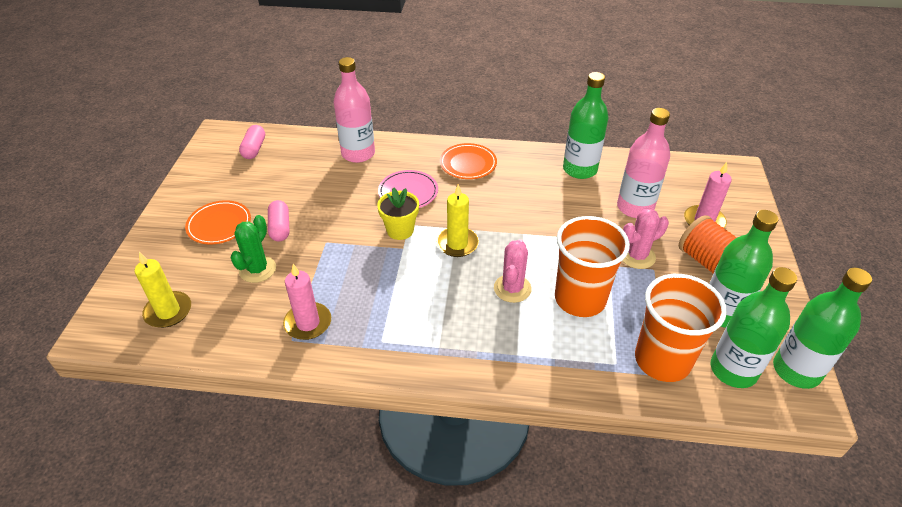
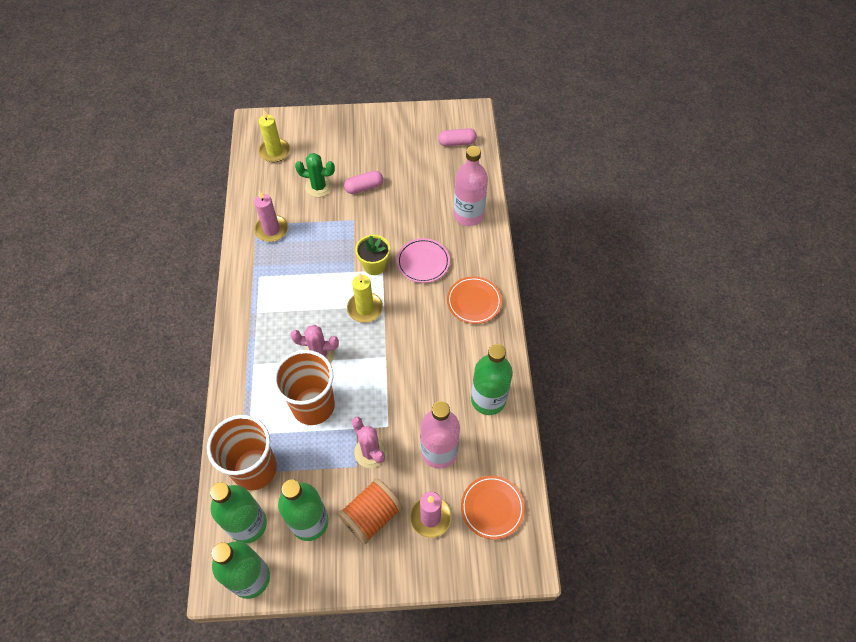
camera: 80 degrees right, 15 degrees up
orange plate [185,200,251,244] -> orange plate moved to [461,476,525,539]

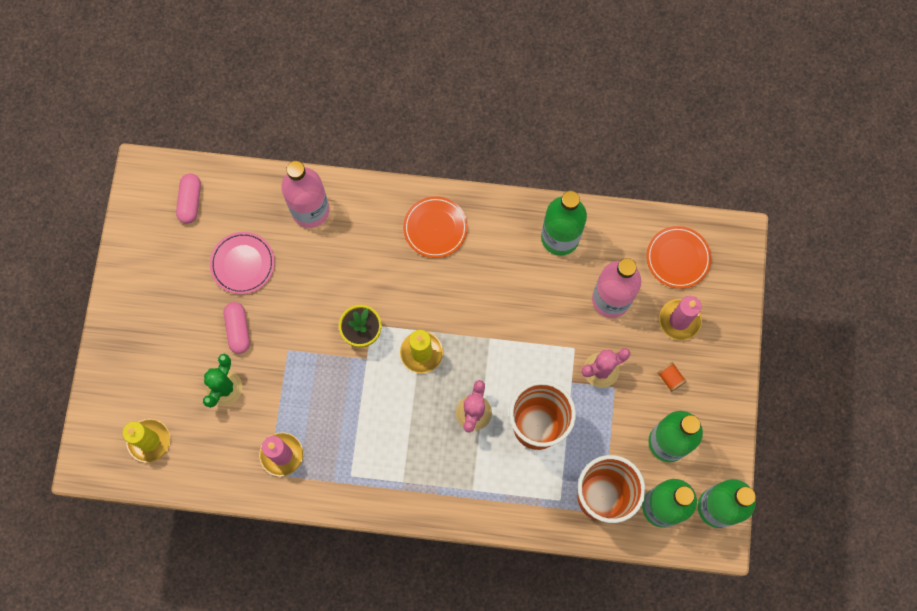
camera: 80 degrees left, 15 degrees up
orange spool [338,478,403,545] -> orange spool [657,362,686,392], size x0.45
pink plate [397,238,450,283] -> pink plate moved to [210,232,275,294]

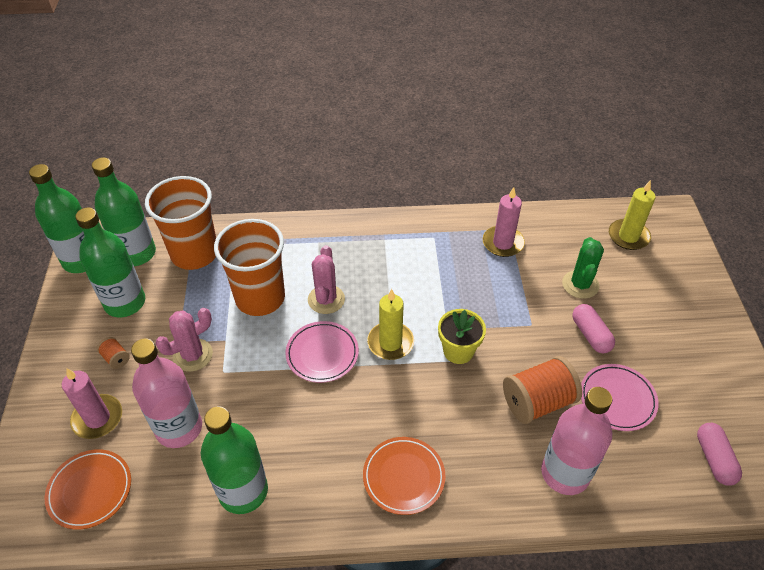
camera: 170 degrees right, 25 degrees down
none -> pink plate [285,321,359,383]
none -> orange spool [503,356,582,424]

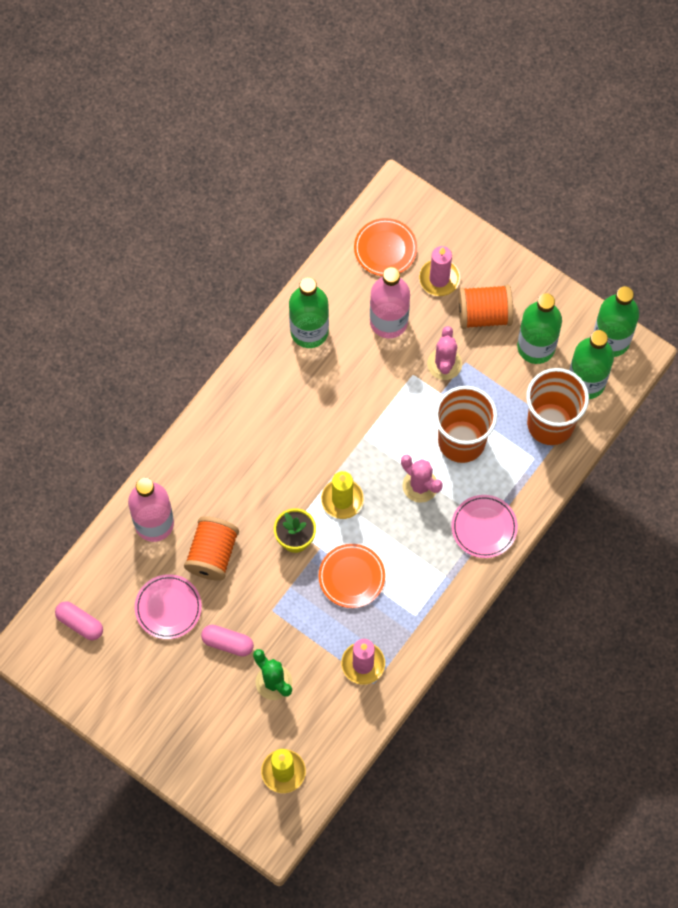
camera: 130 degrees right, 20 degrees up
orange spool [97,337,130,369] -> orange spool [458,285,513,329], size x2.22
pink plate [285,321,359,383] -> pink plate moved to [451,495,518,558]
orange plate [363,437,446,515] -> orange plate moved to [319,544,385,608]

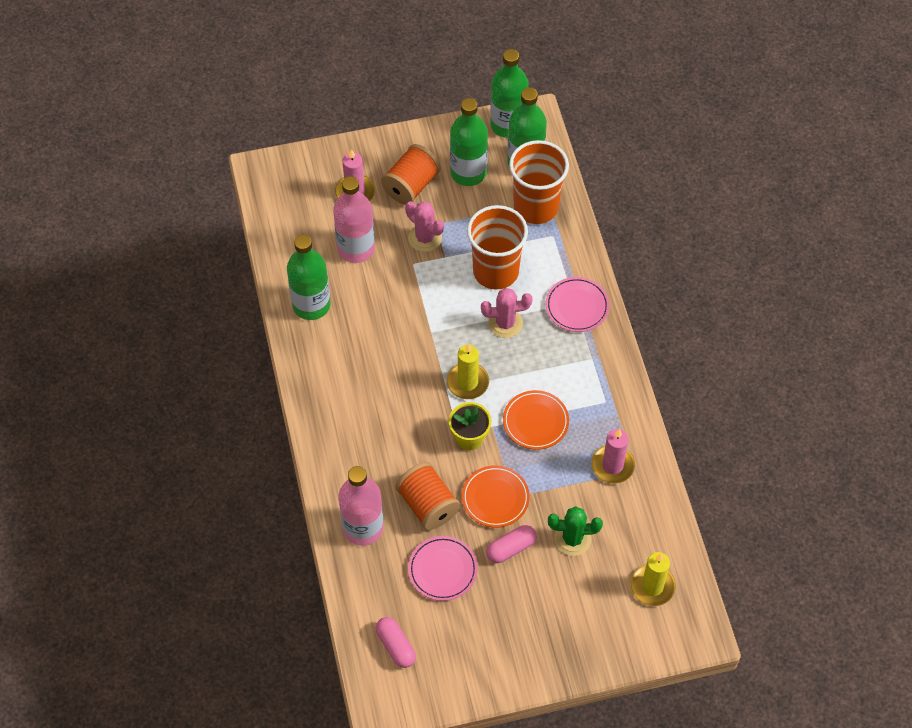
camera: 50 degrees left, 10 degrees down
pink capsule [55,601,103,640] -> pink capsule turned 75 degrees clockwise [376,617,416,668]
orange plate [354,218,417,276] -> orange plate moved to [462,465,530,528]

